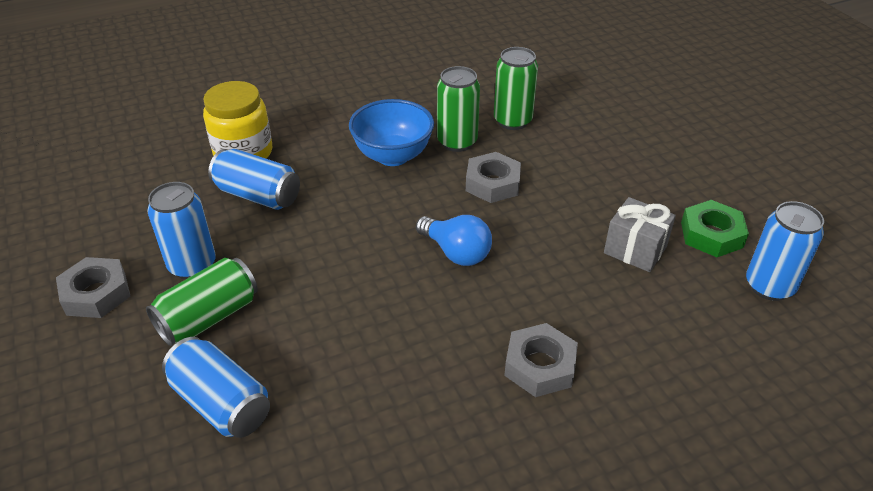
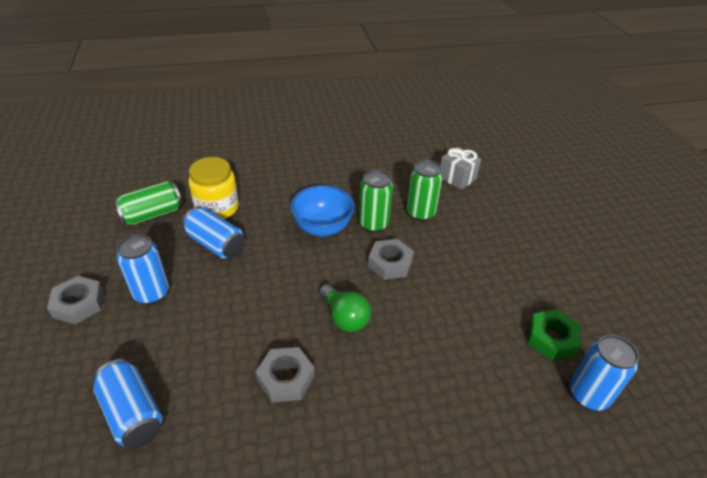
camera: 10 degrees right, 0 degrees up
green can [146,258,258,346] -> green can moved to [114,181,182,225]
blue light bulb [416,215,492,266] -> green light bulb [319,284,371,332]
grey nut [504,323,578,397] -> grey nut moved to [256,347,315,402]
grey gift [604,197,676,272] -> grey gift moved to [440,147,481,190]

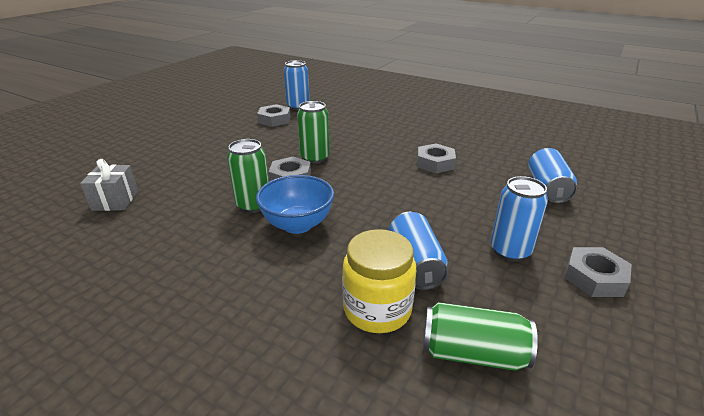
camera: 135 degrees left, 10 degrees down
green light bulb [319,284,371,332] -> none
green can [406,160,443,221] -> green can moved to [297,101,330,164]
green nut [528,310,581,360] -> grey nut [257,104,291,127]

